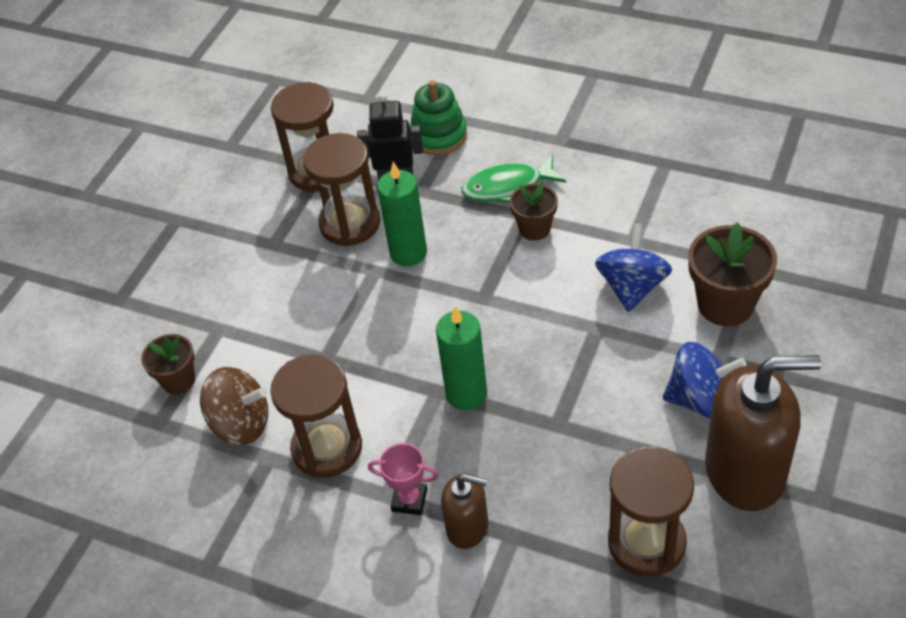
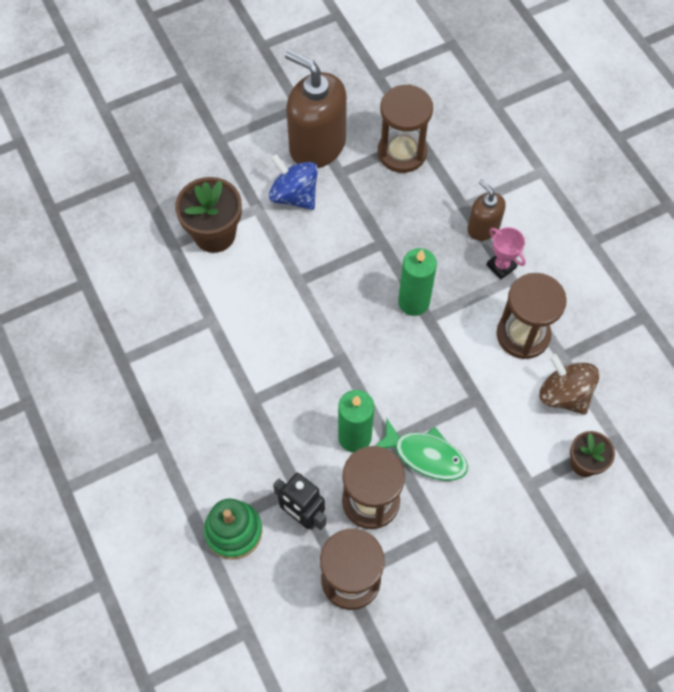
camera: 145 degrees left, 15 degrees up
green fish [461,154,566,203] -> green fish moved to [376,419,468,481]
brown flower pot [510,183,558,241] -> none
blue spinning top [595,223,672,312] -> none

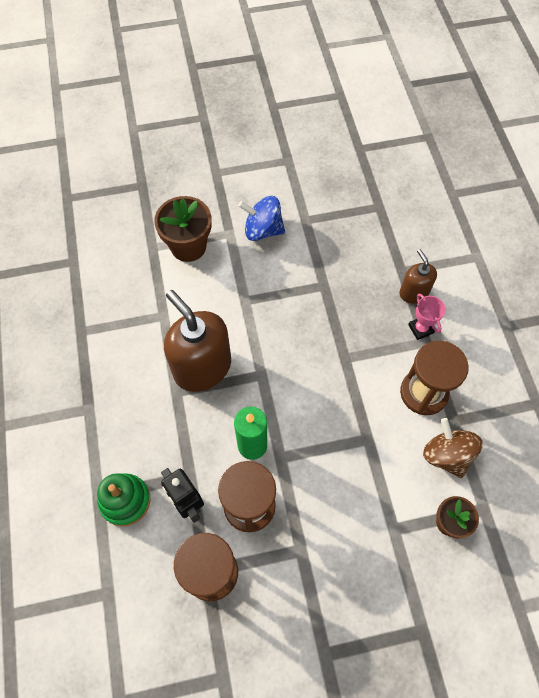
camera: 15 degrees right, 0 degrees up
blue spinning top [269,154,318,210] -> blue spinning top turned 45 degrees counterclockwise [238,196,285,241]
brown soap dispenser [285,50,347,168] -> brown soap dispenser moved to [164,290,231,392]
green fish [376,419,468,481] -> none
brown hourglass [378,84,433,173] -> none
green candle [398,248,437,316] -> none

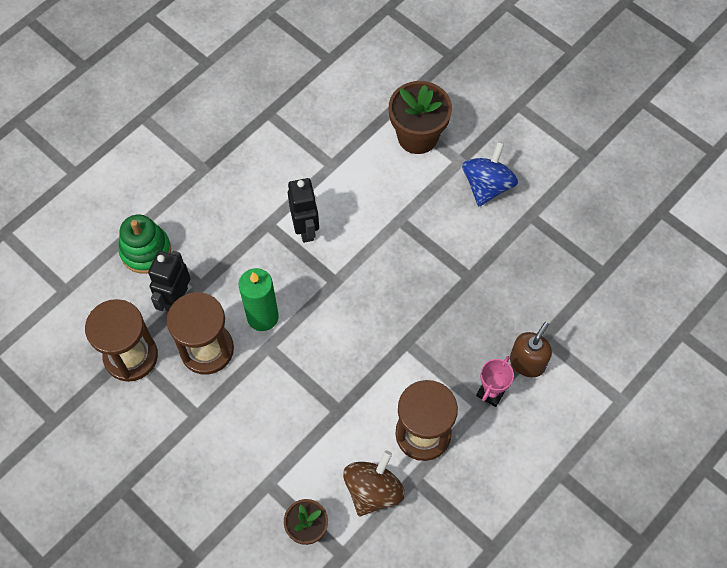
camera: 55 degrees right, 0 degrees up
brown soap dispenser [164,290,231,392] -> black robot [288,178,319,243]
blue spinning top [238,196,285,241] -> blue spinning top turned 45 degrees clockwise [462,142,518,207]

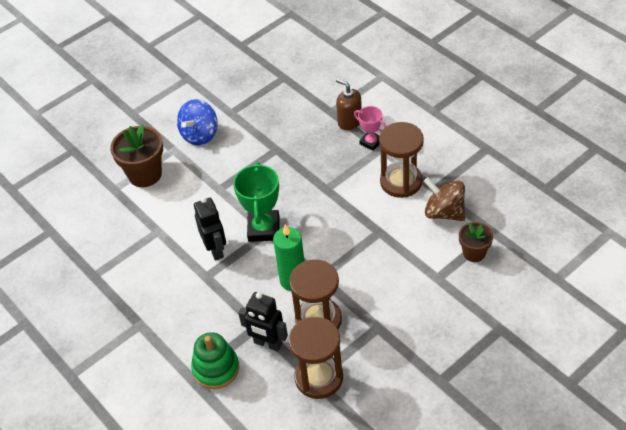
camera: 80 degrees left, 15 degrees down
black robot [288,178,319,243] -> black robot turned 75 degrees clockwise [194,197,226,261]
blue spinning top [462,142,518,207] -> blue spinning top turned 90 degrees counterclockwise [177,99,218,145]
none -> green trophy [233,162,279,242]

